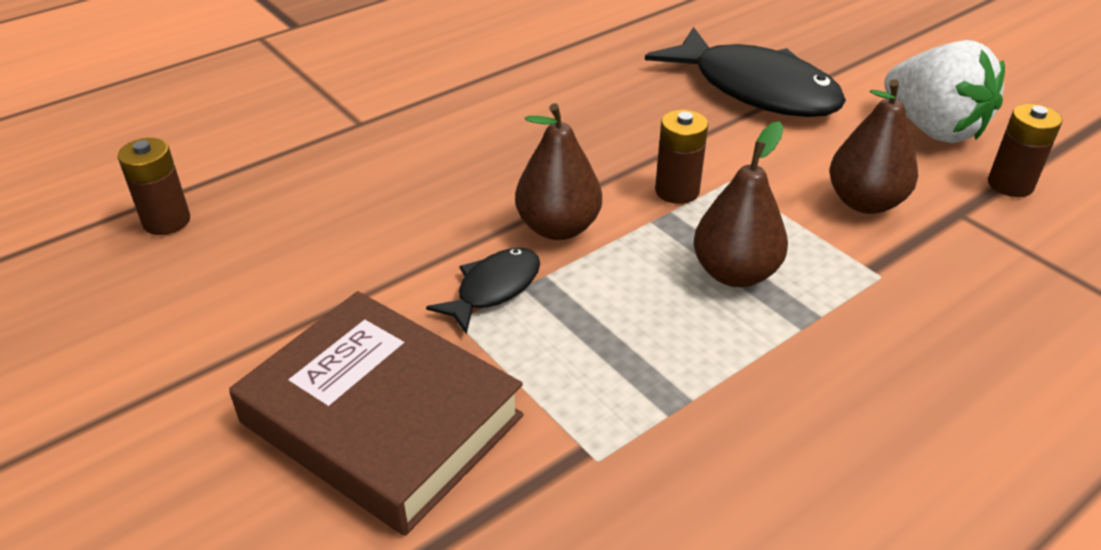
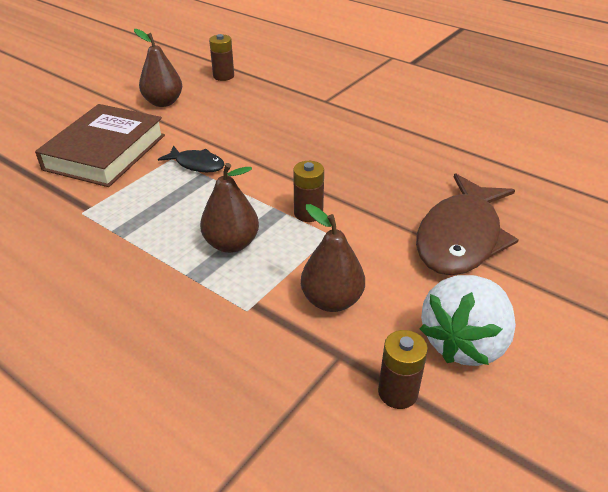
camera: 75 degrees right, 0 degrees up
brown pear [515,103,602,240] -> brown pear moved to [134,29,182,107]
black fish [645,27,846,117] -> brown fish [416,174,518,275]

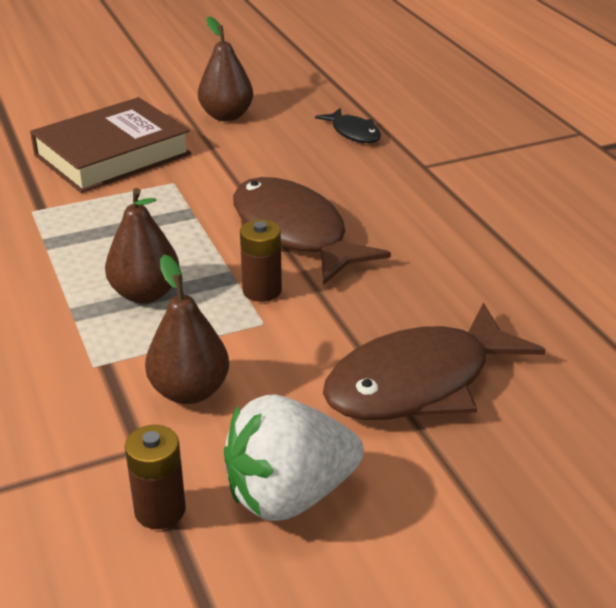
camera: 30 degrees right, 5 degrees down
black fish [158,145,225,172] -> black fish moved to [315,108,381,143]
brown battery [209,34,234,81] -> none
none -> brown fish [233,177,391,285]

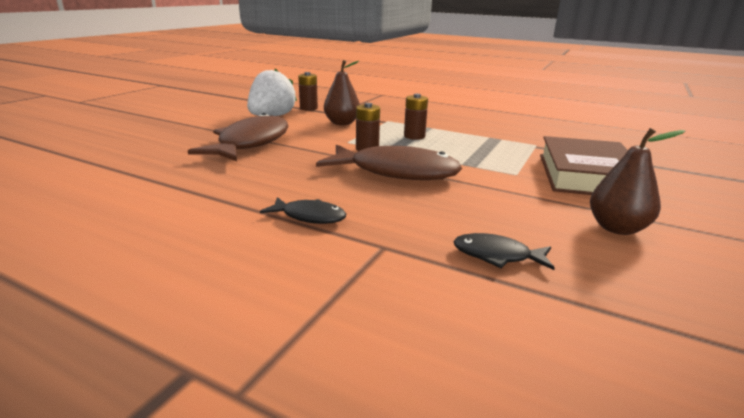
camera: 140 degrees right, 10 degrees down
brown pear [105,188,180,303] -> brown battery [404,94,428,140]
none -> black fish [260,197,346,224]

